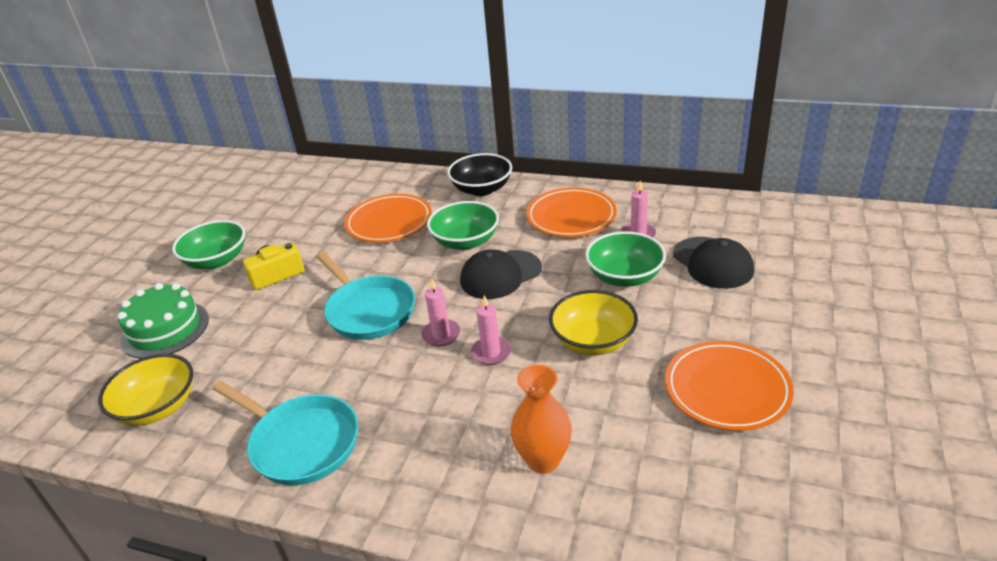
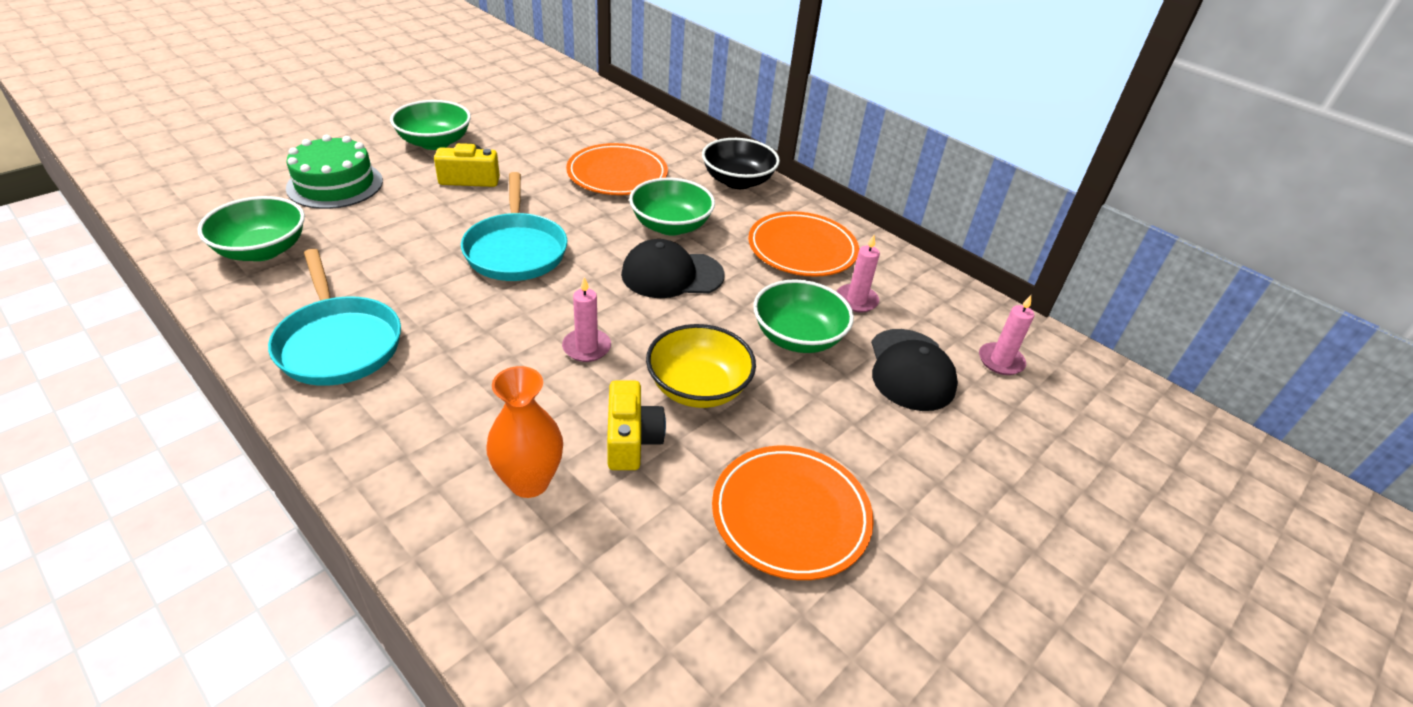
camera: 20 degrees right, 5 degrees up
yellow bowl [98,354,193,426] -> green bowl [197,196,305,261]
pink candle [421,278,461,346] -> pink candle moved to [979,295,1034,375]
none -> yellow camera [607,380,666,470]

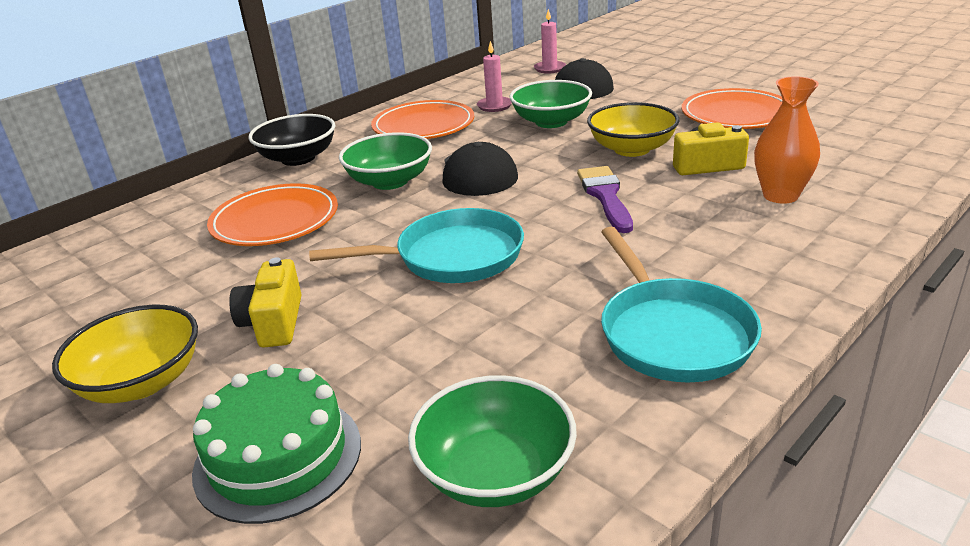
camera: 85 degrees left, 10 degrees down
turquoise pan [268,249,401,386] -> turquoise pan turned 105 degrees clockwise [601,227,762,382]
green bowl [390,100,471,150] -> yellow bowl [52,305,198,403]
pink candle [562,277,611,362] -> purple brush [577,166,633,233]

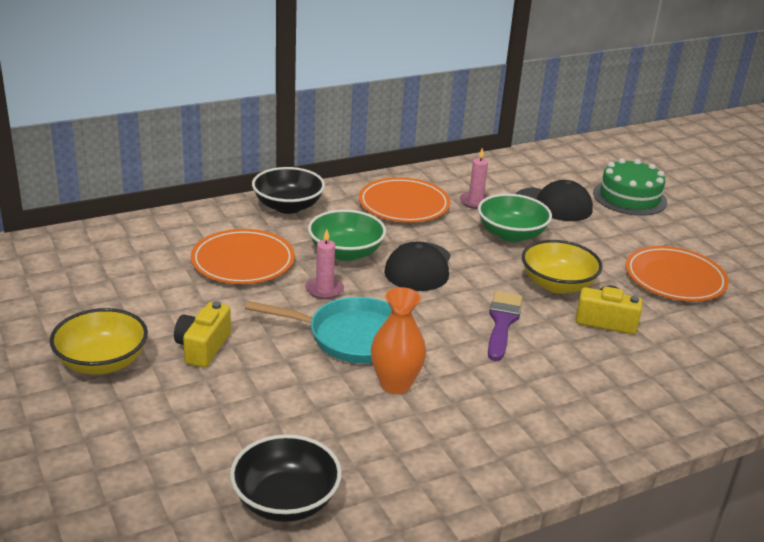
camera: 15 degrees right, 0 degrees up
green cake [192,364,361,524] -> green cake moved to [593,158,667,216]
green bowl [408,375,577,507] -> black bowl [230,434,342,522]
pink candle [534,9,566,74] -> pink candle moved to [305,229,344,299]
turquoise pan [601,227,762,382] -> none
orange vase [754,76,820,204] -> orange vase moved to [371,287,426,394]

